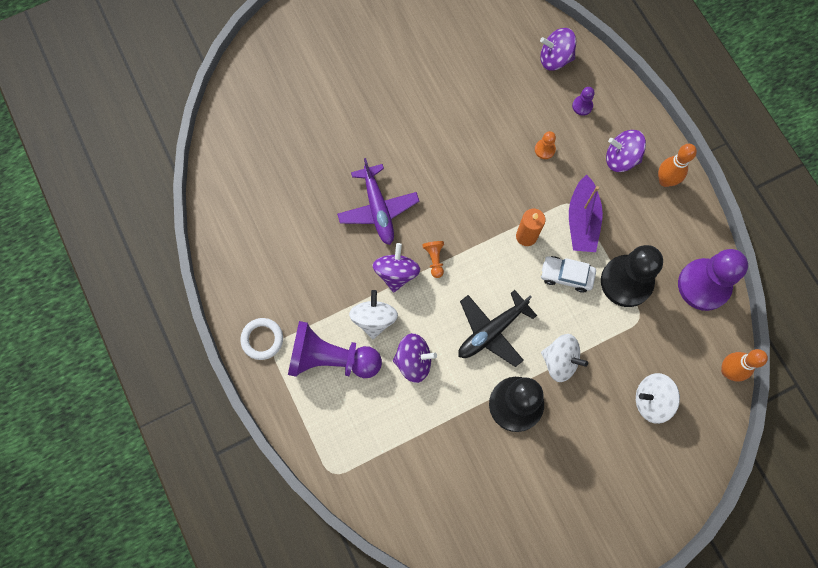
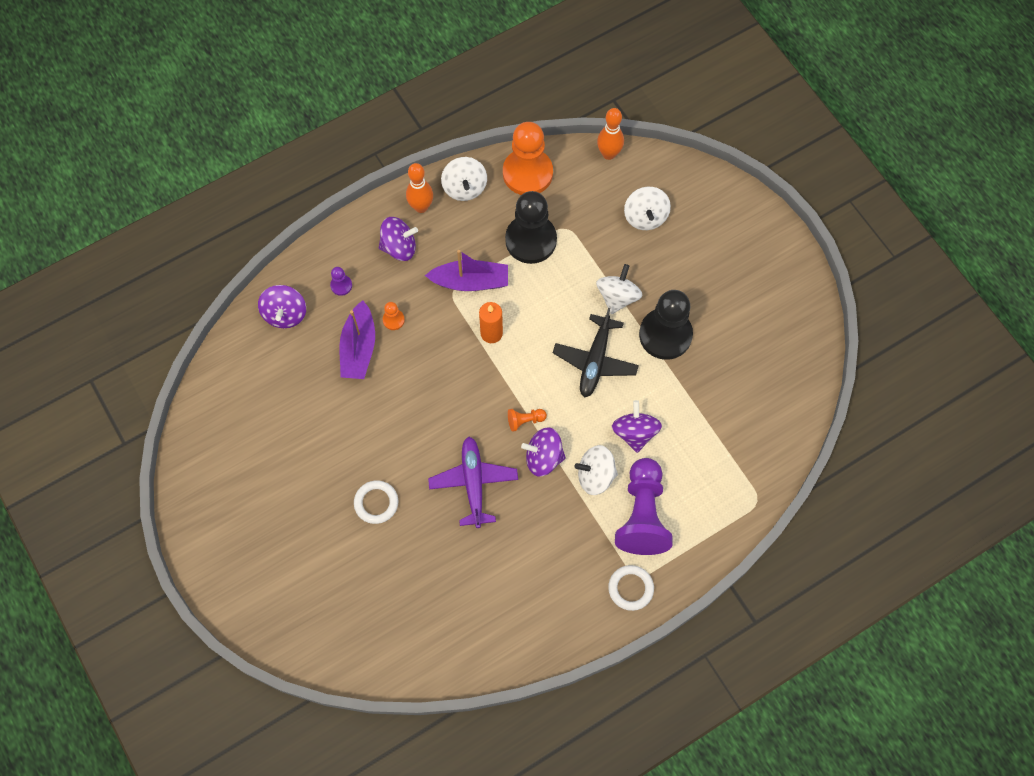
camera: 95 degrees left, 5 degrees down
purple plane [337,158,420,245] -> purple plane turned 75 degrees counterclockwise [428,437,518,528]
black plane [458,290,537,367] -> black plane turned 60 degrees clockwise [553,308,639,398]
white car [540,256,596,292] -> none
purple spinning top [606,130,646,172] -> purple spinning top turned 105 degrees counterclockwise [379,217,418,261]
purple pawn [678,249,748,311] -> orange pawn [503,122,553,195]
none -> purple boat [339,300,375,379]
none -> white ring [354,481,398,524]
none -> white spinning top [441,157,487,201]

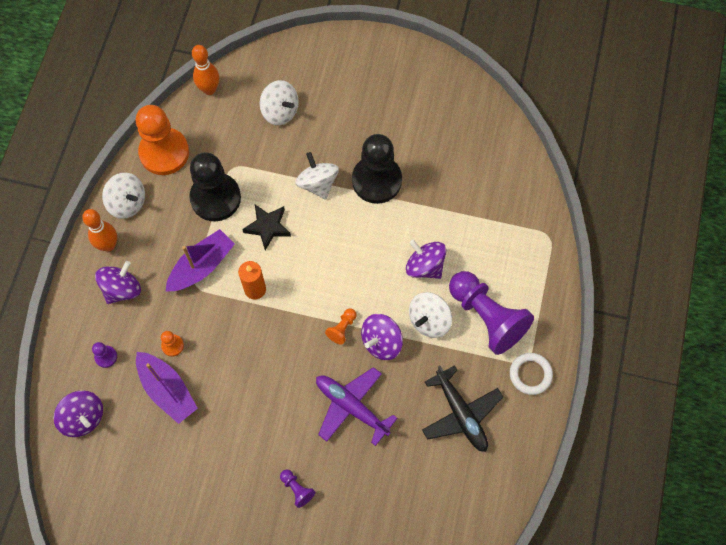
camera: 45 degrees left, 0 degrees up
white ring [354,481,398,524] -> purple pawn [280,469,315,508]
black plane [553,308,639,398] -> black plane moved to [422,365,503,452]
none -> black star [242,205,291,250]

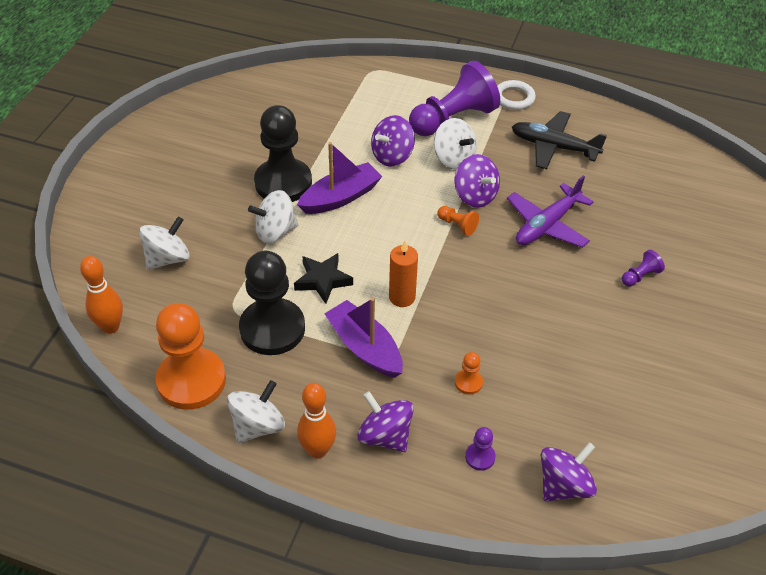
camera: 85 degrees left, 20 degrees down
purple boat [136,352,198,424] -> purple boat moved to [297,142,382,214]
black plane [422,365,503,452] -> black plane turned 135 degrees counterclockwise [512,111,607,169]

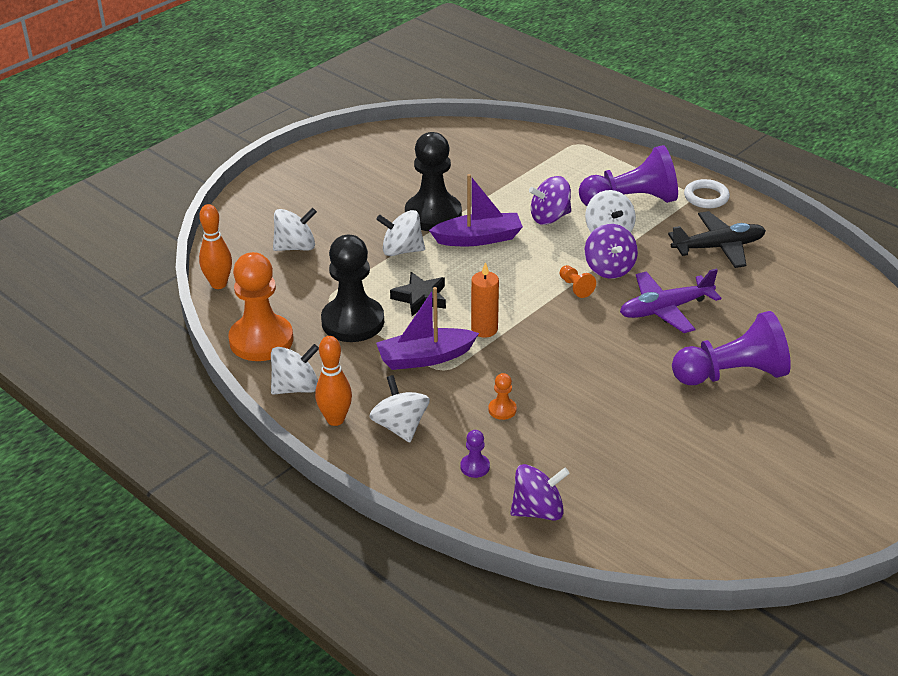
camera: 25 degrees right, 10 degrees down
purple boat [324,298,403,378] -> purple boat turned 90 degrees counterclockwise [376,287,479,370]
purple spinning top [357,391,414,452] -> white spinning top [369,375,430,443]
black plane [512,111,607,169] -> black plane turned 120 degrees clockwise [668,211,766,268]
purple pawn [622,250,665,286] -> purple pawn [672,311,791,385], size x2.41

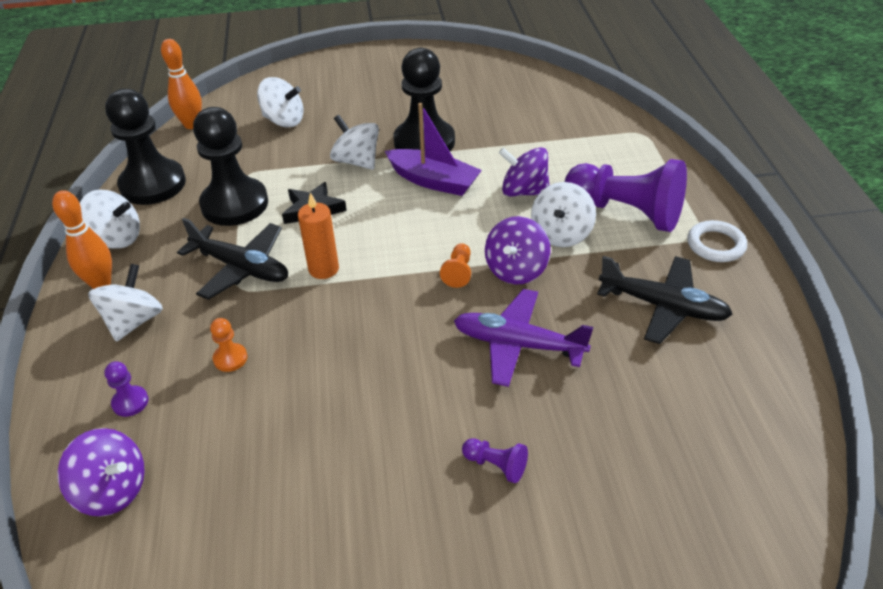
camera: 40 degrees right, 5 degrees up
orange pawn [228,252,293,361] -> black pawn [105,89,186,205]
purple boat [376,287,479,370] -> black plane [177,218,288,300]
purple pawn [672,311,791,385] -> purple pawn [462,438,528,483], size x0.42

